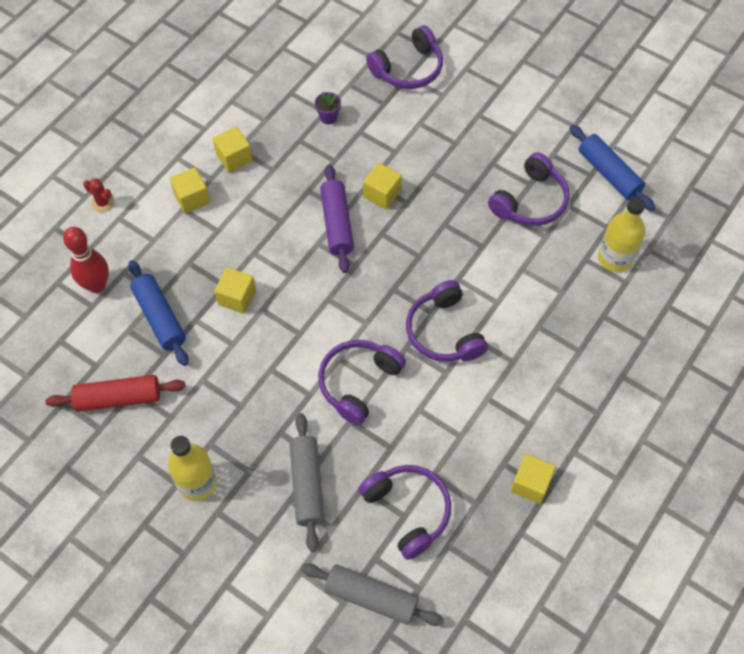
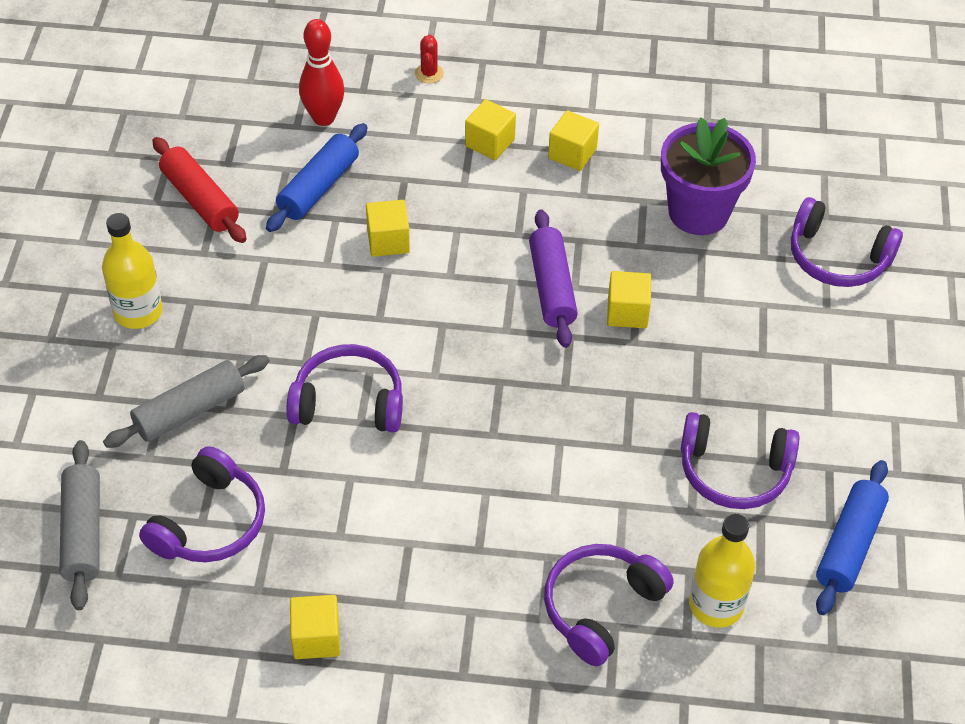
camera: 60 degrees right, 10 degrees down
purple flower pot [315,92,341,124] -> purple flower pot [661,118,756,235], size x2.48
purple rolling pin [320,165,354,273] -> purple rolling pin turned 60 degrees counterclockwise [529,209,578,348]
purple headphones [406,280,488,361] -> purple headphones moved to [544,544,674,666]

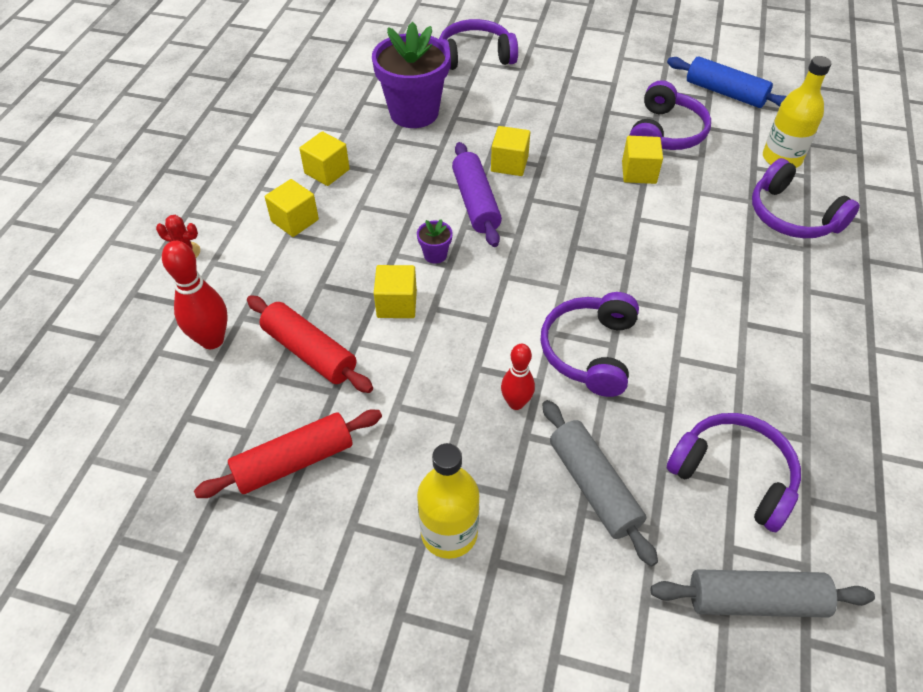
camera: 80 degrees left, 0 degrees up
blue rolling pin [266,123,368,232] -> red rolling pin [247,295,373,393]
yellow cube [290,595,340,659] -> yellow cube moved to [622,136,663,184]
purple rolling pin [529,209,578,348] -> purple rolling pin turned 75 degrees clockwise [452,142,502,247]
purple headphones [791,197,903,287] -> purple headphones turned 135 degrees counterclockwise [439,19,518,70]
none -> purple flower pot [417,219,453,264]
none -> red bowling pin [501,344,535,410]

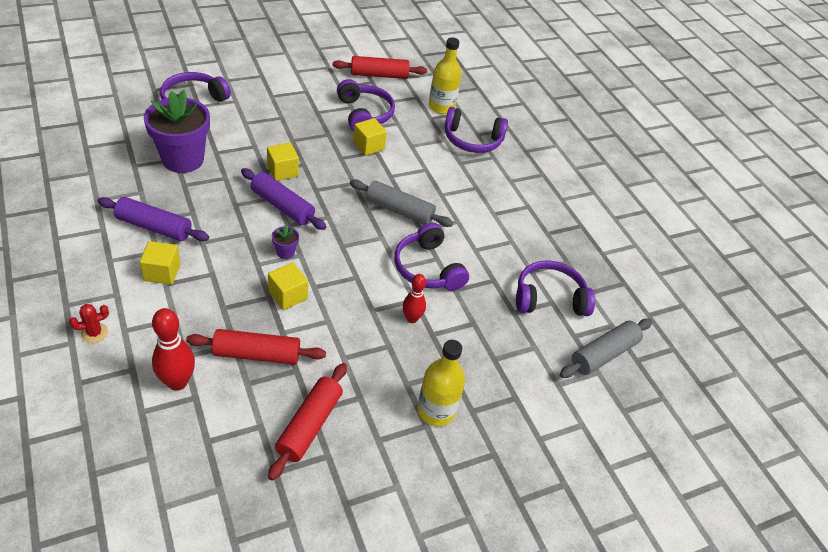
camera: 45 degrees left, 5 degrees down
yellow cube [299,131,350,186] -> purple rolling pin [97,197,209,241]
grey rolling pin [542,400,658,566] -> grey rolling pin moved to [350,179,453,227]
blue rolling pin [667,56,787,108] -> red rolling pin [333,56,427,79]

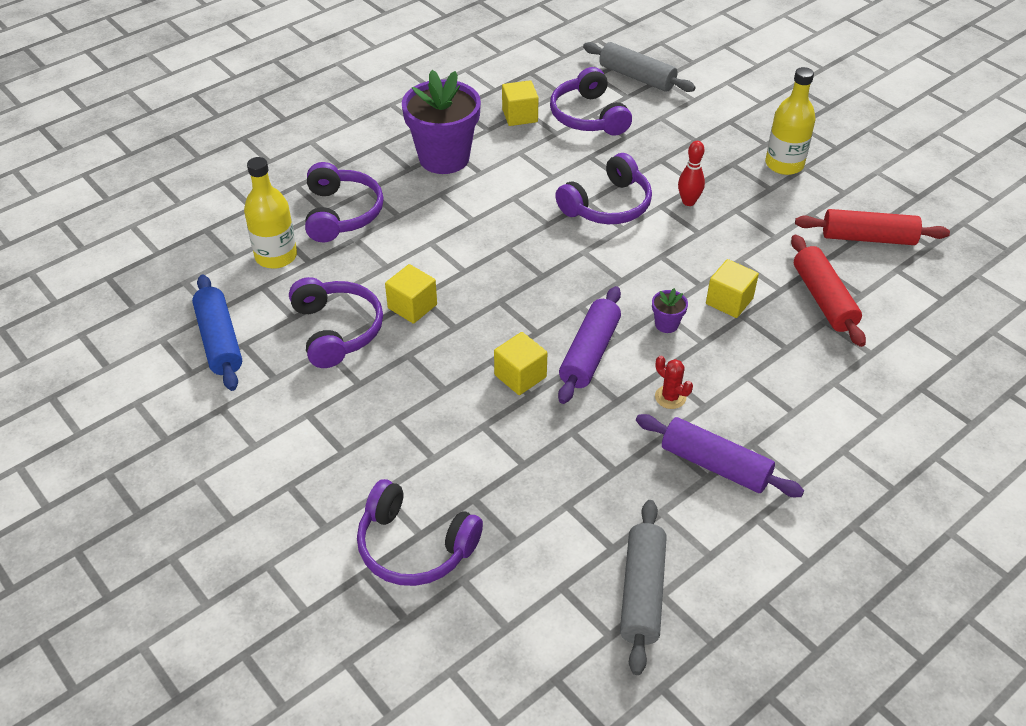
camera: 100 degrees left, 0 degrees up
red cactus [69,304,109,343] -> red cactus moved to [655,356,693,409]
purple rolling pin [97,197,209,241] -> purple rolling pin turned 60 degrees counterclockwise [636,414,804,497]
yellow cube [139,241,180,285] -> yellow cube moved to [502,80,539,126]
purple flower pot [144,90,210,173] -> purple flower pot moved to [402,70,481,174]
red bowling pin [152,308,195,391] -> none
red rolling pin [333,56,427,79] -> blue rolling pin [192,275,242,391]
purple headphones [337,79,395,131] -> purple headphones turned 105 degrees clockwise [289,277,383,368]
grey rolling pin [350,179,453,227] -> grey rolling pin moved to [620,500,667,675]

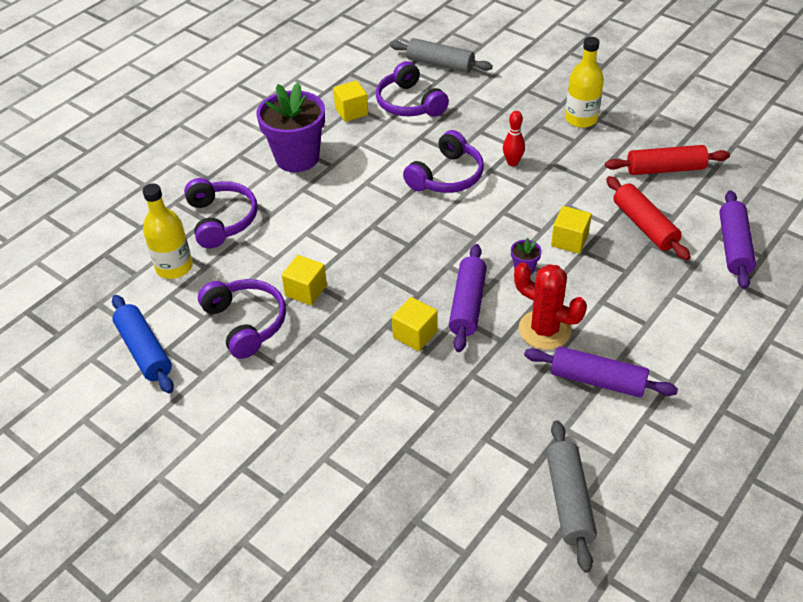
camera: 10 degrees left, 0 degrees up
purple headphones [357,479,483,586] -> none
red cactus [655,356,693,409] -> red cactus [514,262,587,350], size x1.97
none -> purple rolling pin [719,190,756,289]

